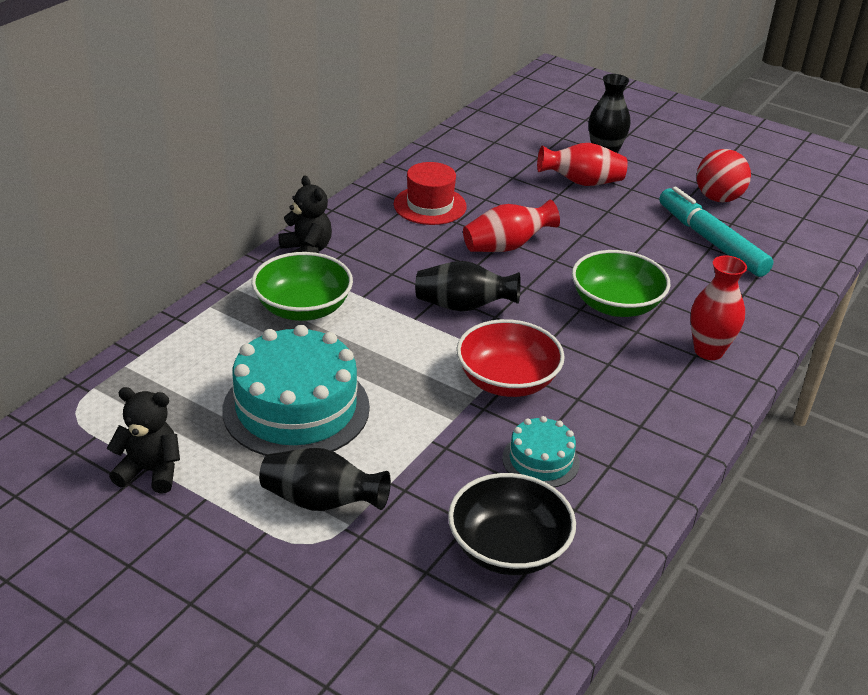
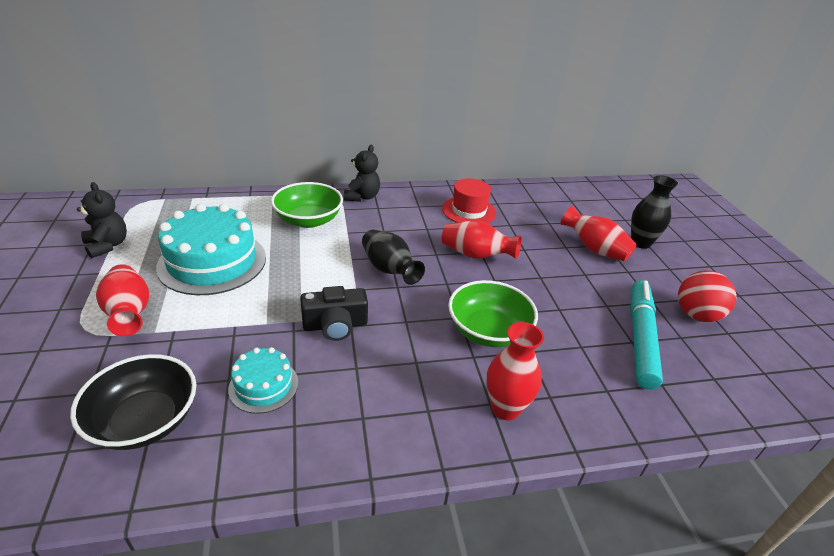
camera: 45 degrees right, 0 degrees up
black vase [259,448,391,511] -> red vase [96,264,149,336]
red bowl [456,319,565,397] -> black camera [300,286,368,341]

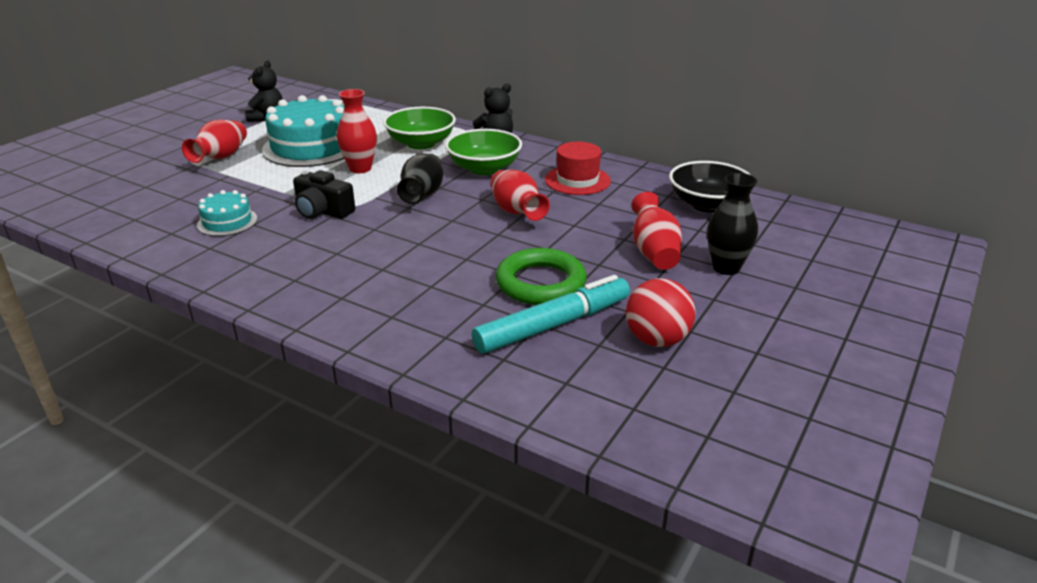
camera: 45 degrees right, 5 degrees down
black bowl [70,354,196,450] -> black bowl moved to [669,161,751,213]
green bowl [448,280,538,347] -> green bowl moved to [445,129,522,175]
red vase [487,322,544,420] -> red vase moved to [336,89,377,173]
none -> green ring [496,248,587,305]

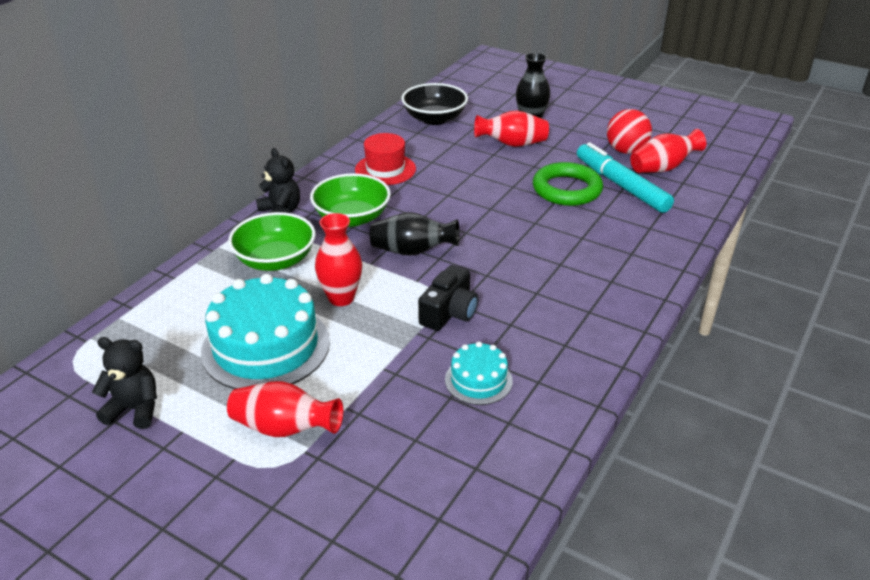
camera: 90 degrees left, 5 degrees up
red vase [490,170,550,221] -> red vase moved to [630,129,706,173]

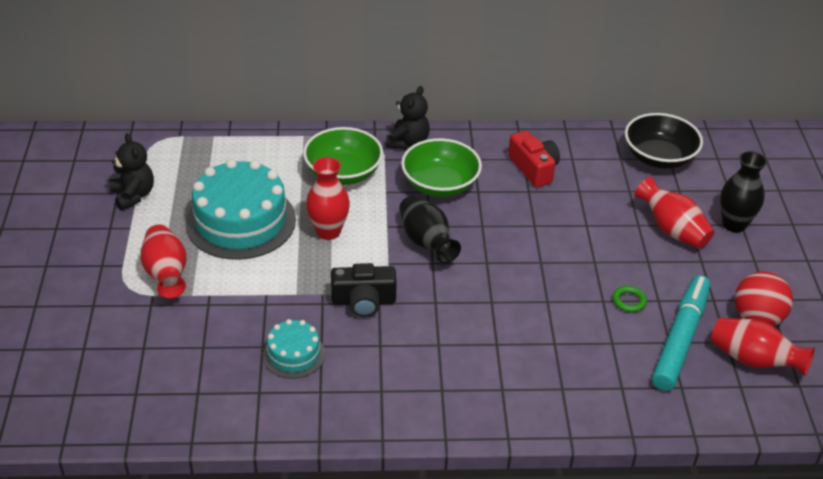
camera: 55 degrees right, 5 degrees up
red hat [355,133,416,185] -> red camera [508,130,560,187]
green ring [533,162,603,206] -> green ring [613,286,647,312], size x0.42

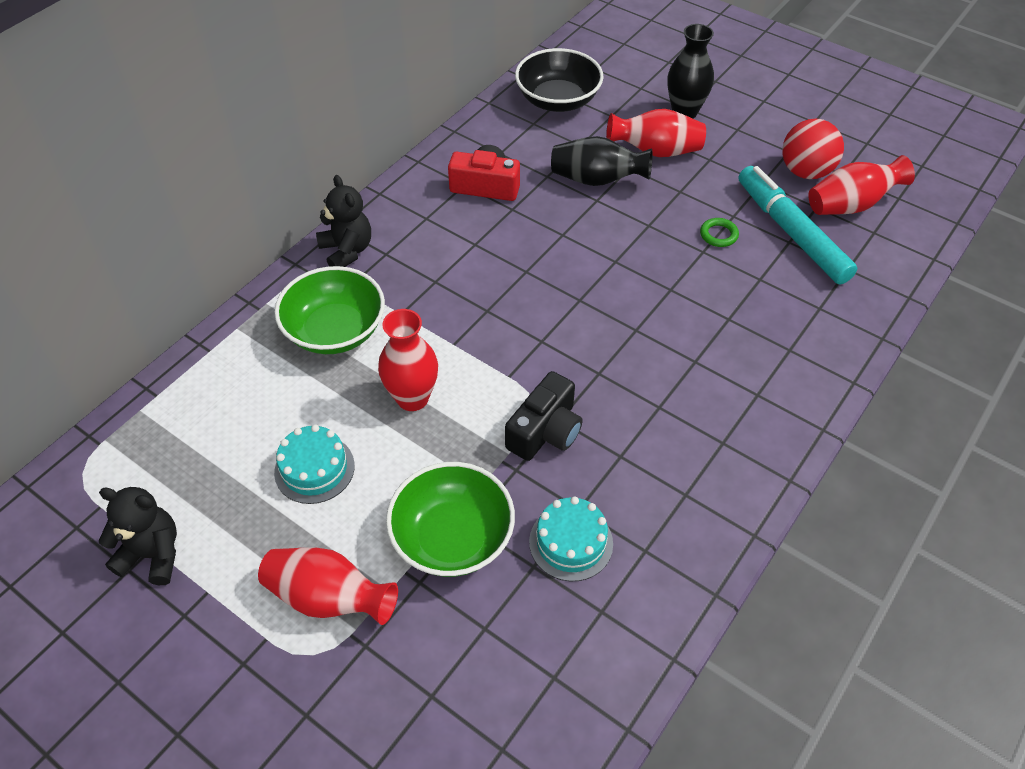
camera: 50 degrees left, 10 degrees up
turquoise cake [186,159,296,260] -> turquoise cake [274,424,355,504], size x0.51
black vase [399,196,461,263] -> black vase moved to [551,136,652,186]
green bowl [401,138,482,197] -> green bowl moved to [386,462,515,577]

